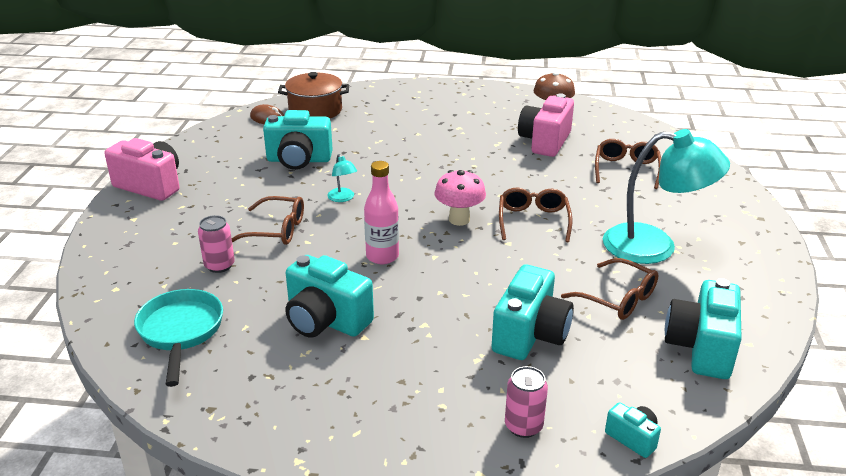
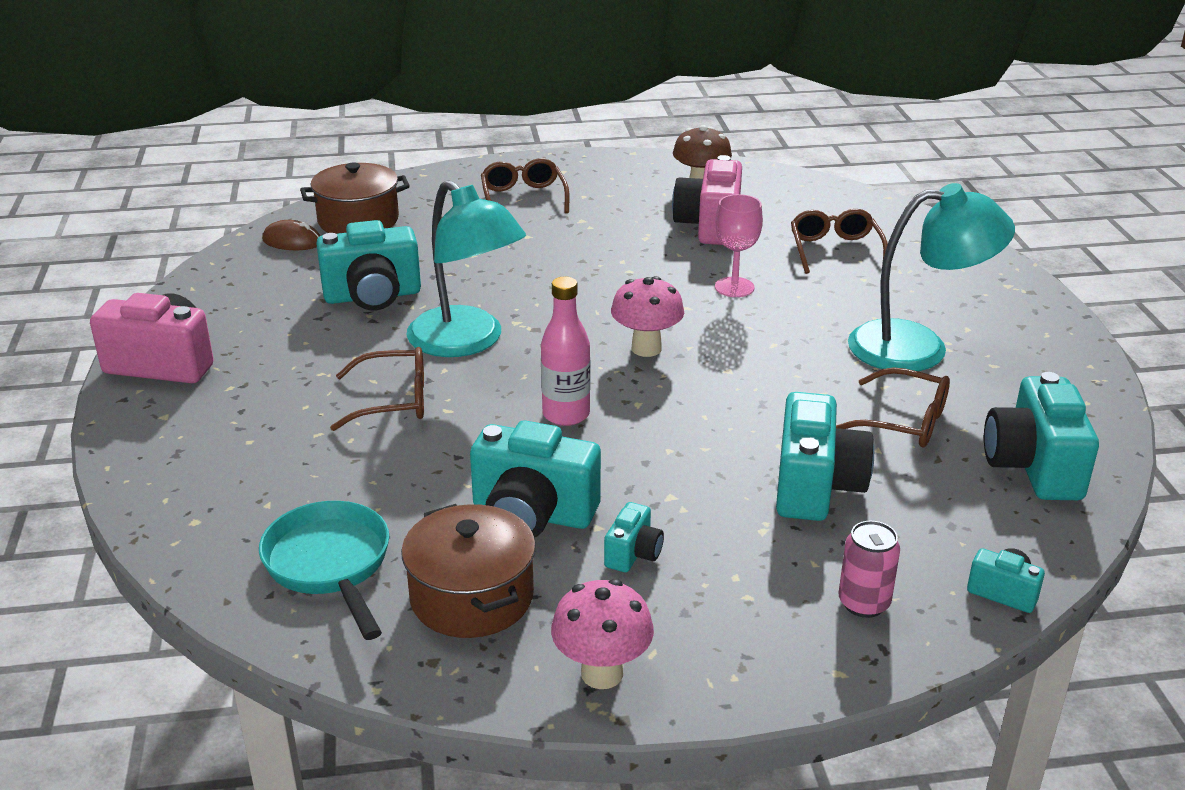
camera: 15 degrees left, 0 degrees up
pink can [198,215,235,273] -> none
turquoise lamp [327,154,357,202] -> turquoise lamp [407,180,526,357], size x2.40
brown glasses [499,188,573,242] -> brown glasses moved to [481,158,570,213]
none -> brown pot [401,504,536,638]
none -> pink mushroom [551,579,654,689]
none -> turquoise camera [604,502,664,572]
none -> pink goblet [715,194,763,297]

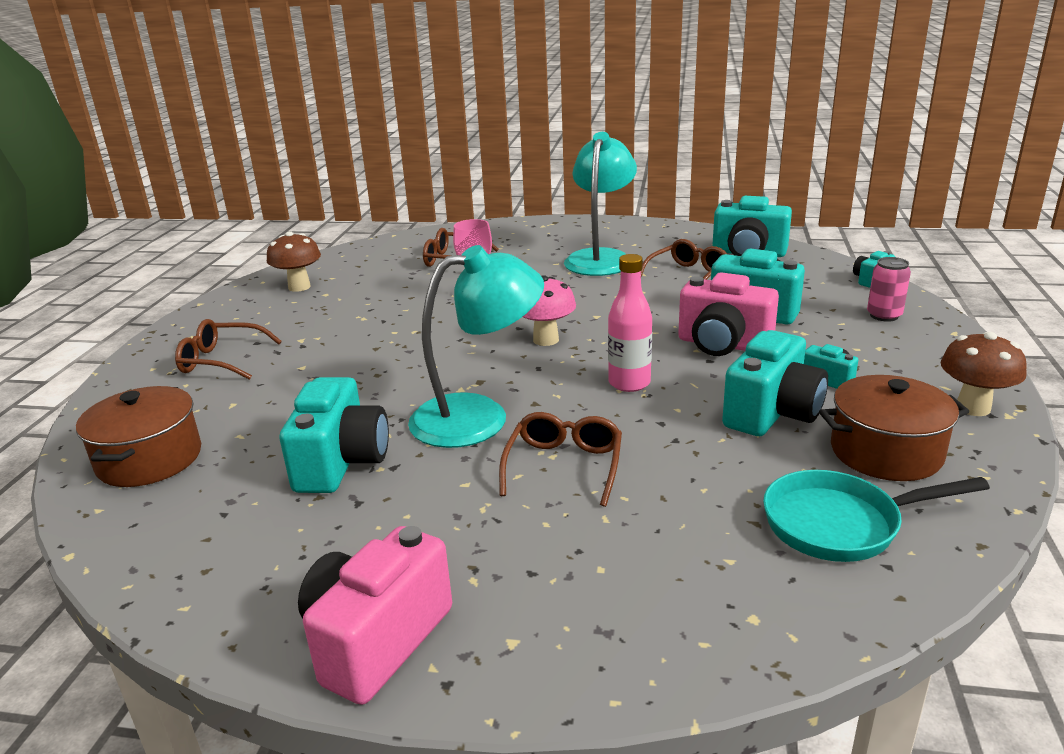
camera: 70 degrees left, 5 degrees down
brown mouse [262,220,320,250] -> none
pink mushroom [551,579,654,689] -> brown mushroom [941,332,1027,416]
pink camera [672,155,742,245] -> pink camera moved to [678,272,779,356]

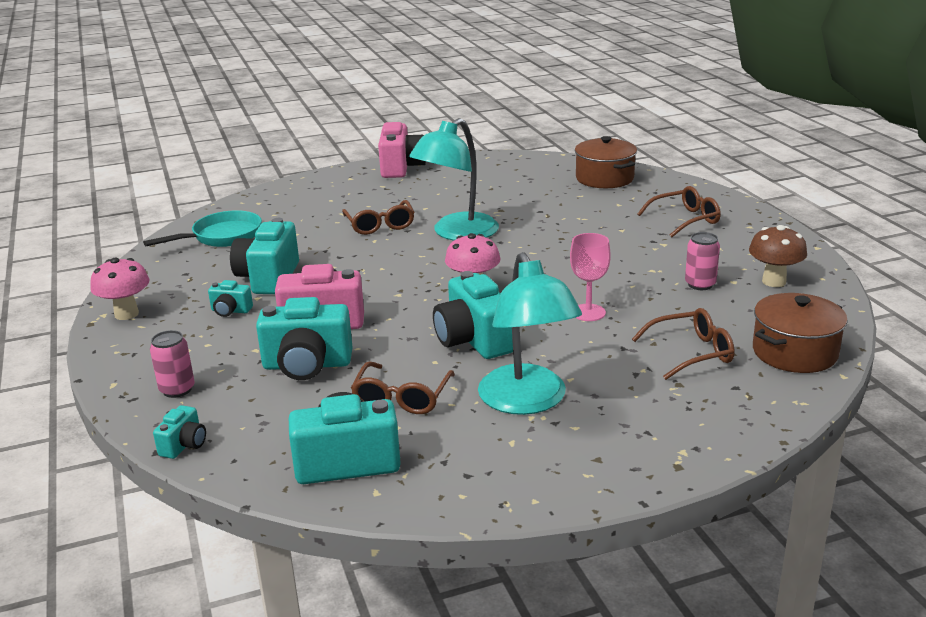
camera: 150 degrees right, 0 degrees up
turquoise camera [279,377,389,493] -> turquoise camera moved to [433,271,513,359]
pink bottle [608,254,652,392] -> none
brown pot [819,375,969,481] -> brown pot moved to [753,293,848,373]
brown mushroom [941,332,1027,416] -> pink mushroom [90,258,150,320]
none -> pink can [685,232,720,290]

